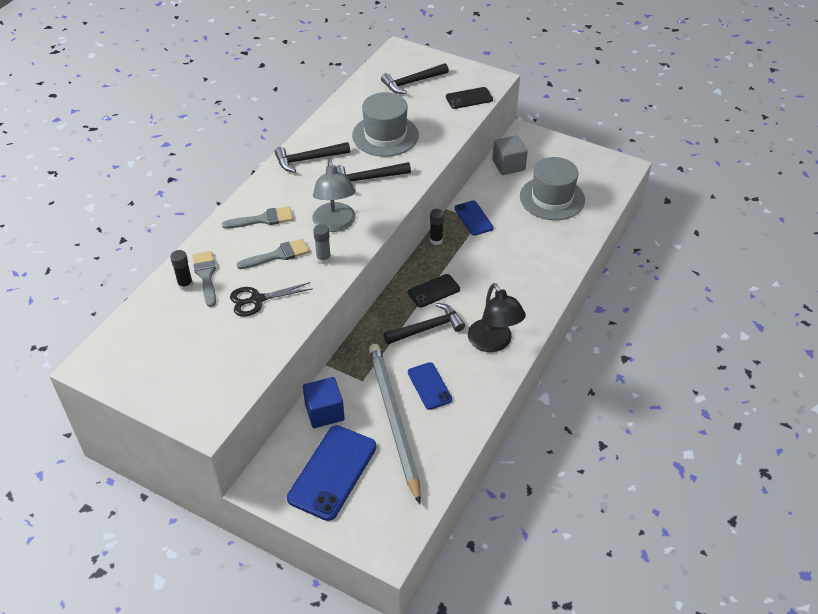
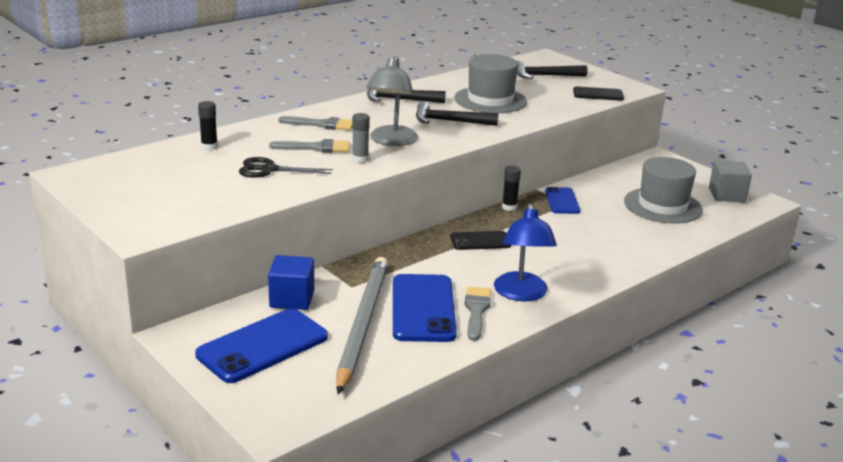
camera: 20 degrees right, 20 degrees down
grey brush [192,251,216,307] -> grey brush moved to [465,287,491,341]
black hammer [384,303,465,344] -> none
blue phone [408,362,452,410] -> blue phone [393,274,457,342], size x1.75
black lamp [468,283,526,352] -> blue lamp [494,203,557,302]
grey cube [492,135,528,175] -> grey cube moved to [709,160,752,202]

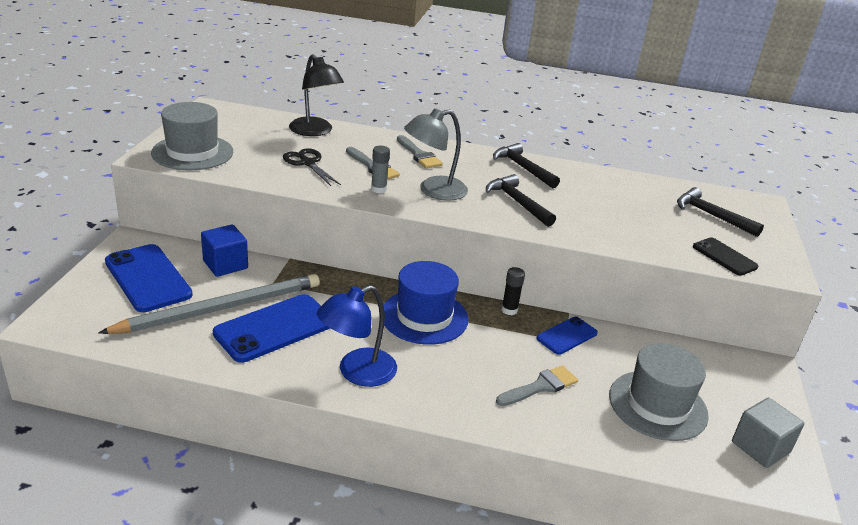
camera: 50 degrees right, 5 degrees up
blue phone [195,308,328,383] -> blue phone turned 45 degrees clockwise [105,244,193,312]
black glue stick [198,101,218,150] -> black lamp [289,54,344,136]
black phone [450,231,511,250] -> blue hat [383,261,468,345]
grey hat [454,54,527,113] -> grey hat moved to [151,102,233,170]
grey brush [465,287,491,341] -> grey brush moved to [496,365,578,406]

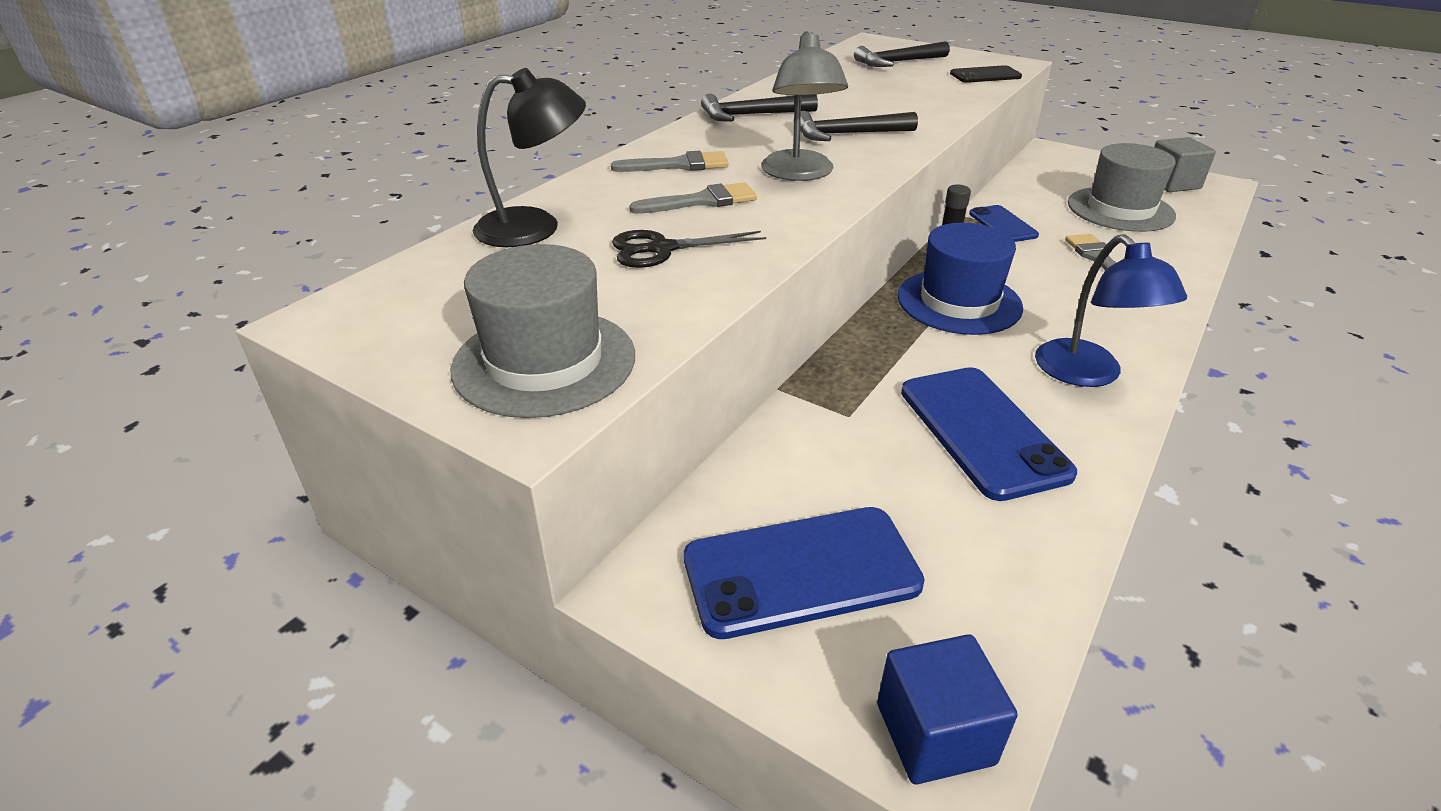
camera: 65 degrees left, 5 degrees up
grey pencil [99,274,320,334] -> none
blue cube [201,225,248,277] -> blue cube moved to [877,634,1018,785]
grey glue stick [371,146,390,194] -> none

